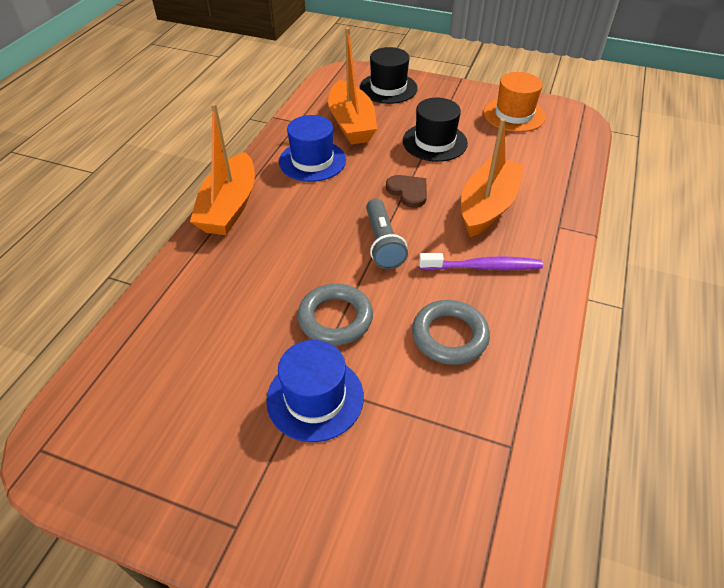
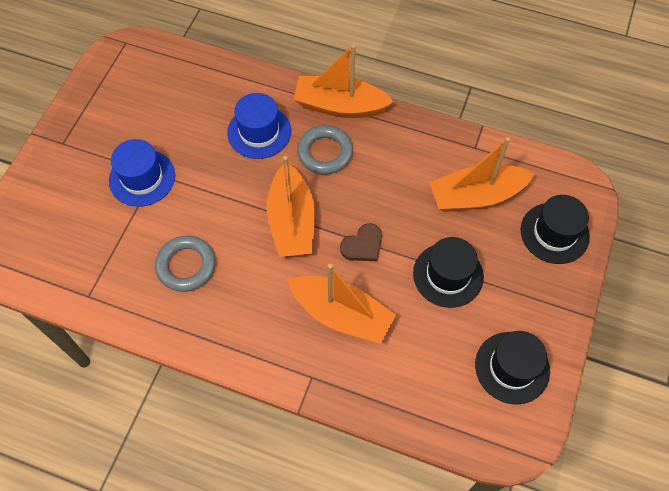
camera: 90 degrees right, 15 degrees up
blue hat [279,115,346,182] -> blue hat moved to [227,93,291,159]
grey ring [297,284,373,346] -> grey ring moved to [297,125,353,175]
grey flashlight [366,199,408,269] -> orange boat [267,156,315,257]
purple toothbrush [419,253,543,271] -> none
orange hat [483,72,546,132] -> black hat [475,331,550,404]

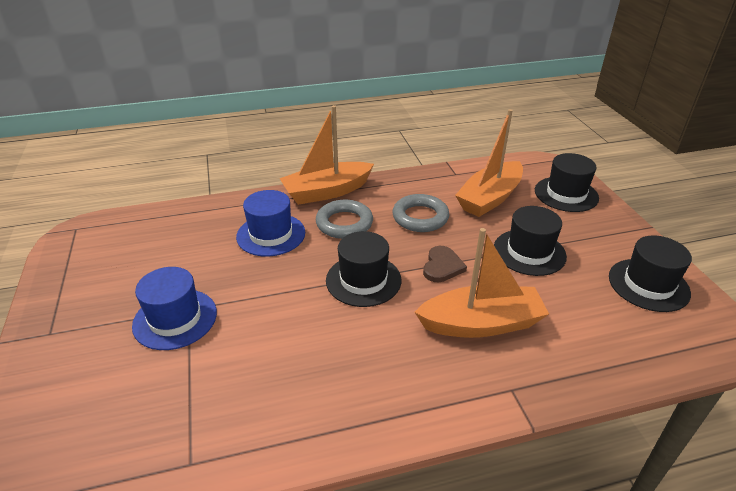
camera: 35 degrees left, 25 degrees down
grey ring [155,236,216,292] -> grey ring moved to [392,194,449,232]
orange boat [267,156,315,257] -> black hat [326,231,401,307]

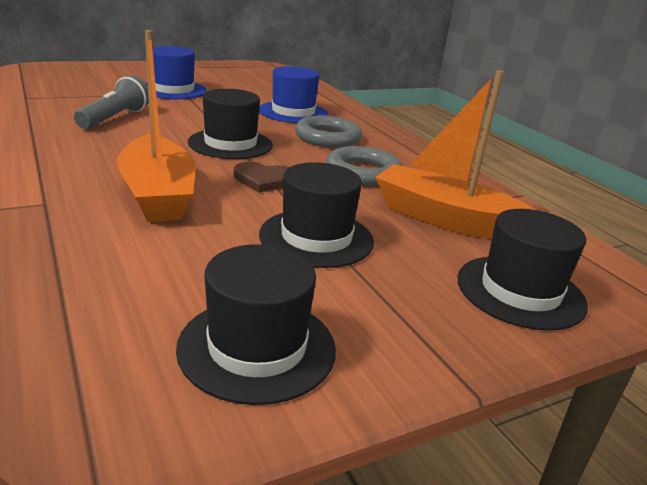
camera: 75 degrees right, 10 degrees down
orange boat [279,105,374,205] -> none
none -> grey flashlight [74,76,149,129]

